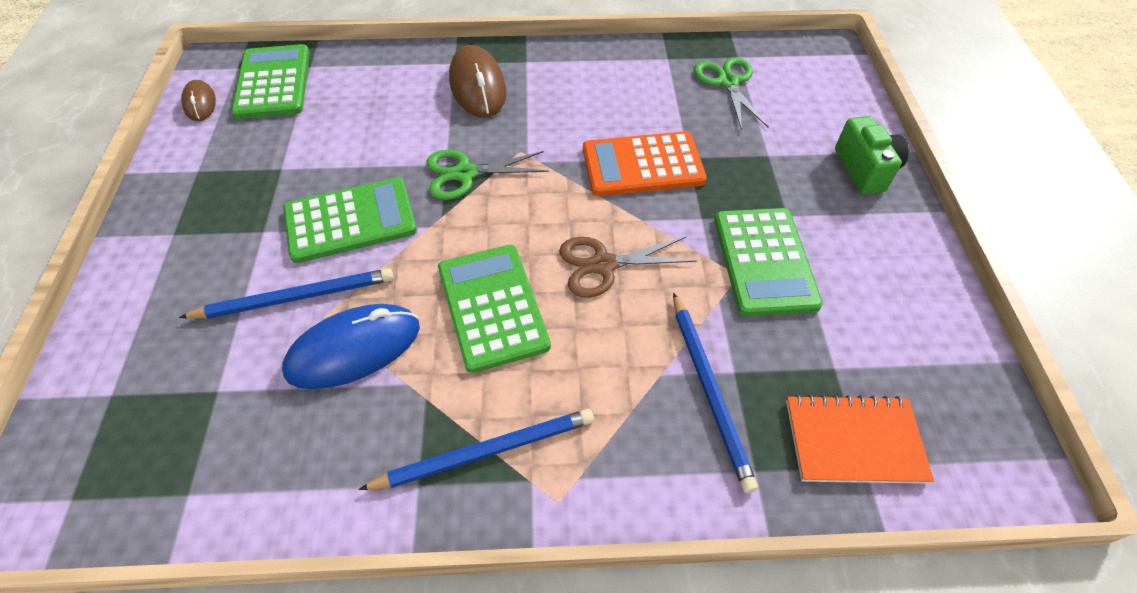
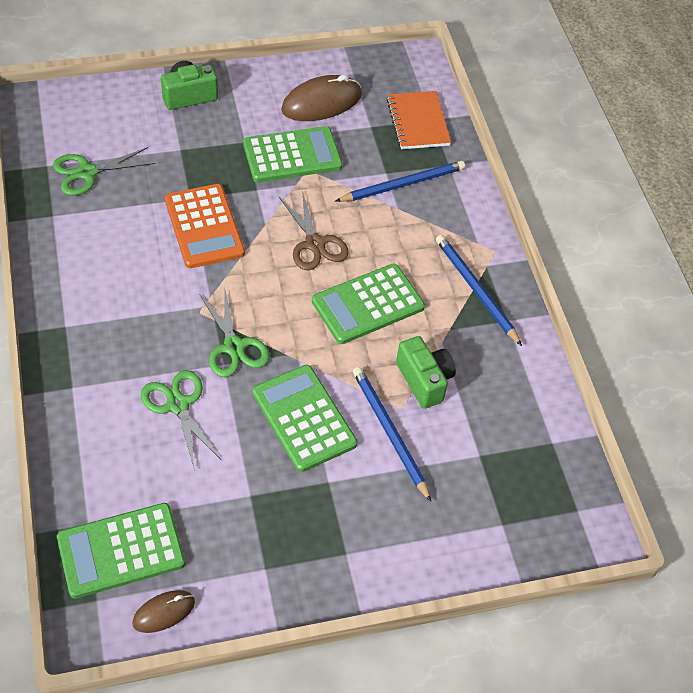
camera: 105 degrees left, 0 degrees up
blue mouse [282,304,420,389] -> green camera [396,336,456,409]
brown mouse [449,45,506,118] -> brown mouse moved to [281,75,362,121]
none -> green scissors [141,370,221,467]

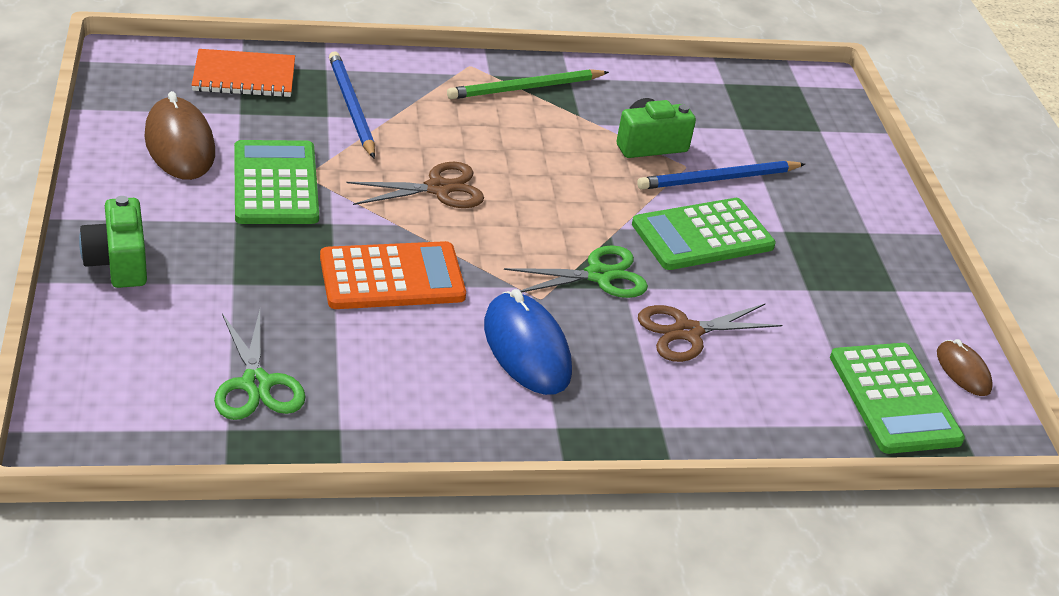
camera: 85 degrees left, 15 degrees down
green scissors [141,370,221,467] -> brown scissors [638,303,783,362]
green calculator [312,264,425,344] -> none
blue pencil [436,235,522,346] -> green pencil [447,69,609,99]
none -> blue mouse [484,289,572,395]

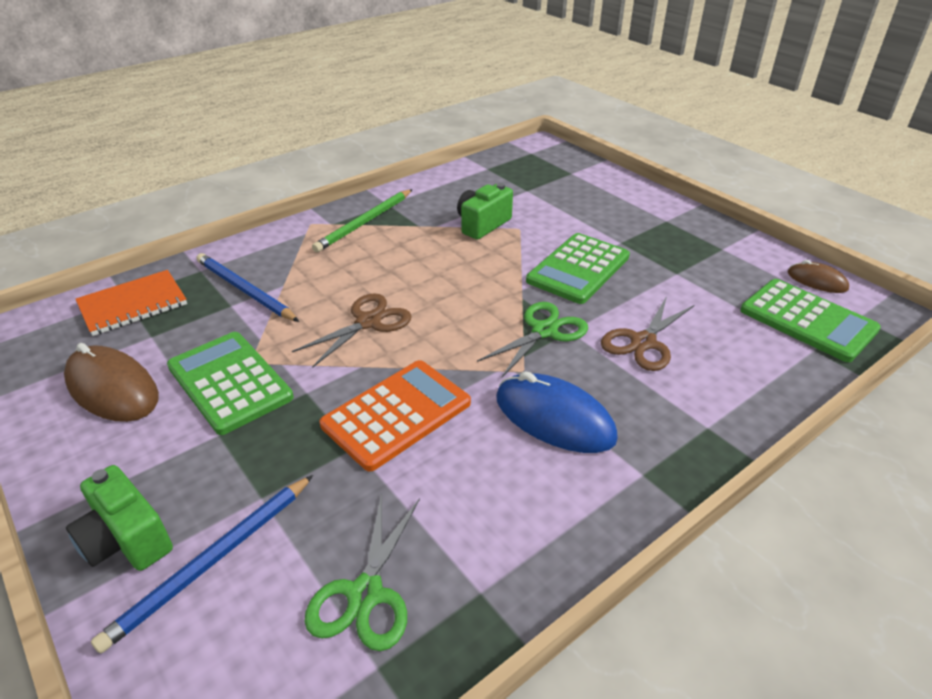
camera: 25 degrees left, 0 degrees up
green scissors [214,310,306,420] -> green scissors turned 60 degrees clockwise [304,493,420,651]
blue pencil [637,161,805,190] -> blue pencil moved to [91,475,313,654]

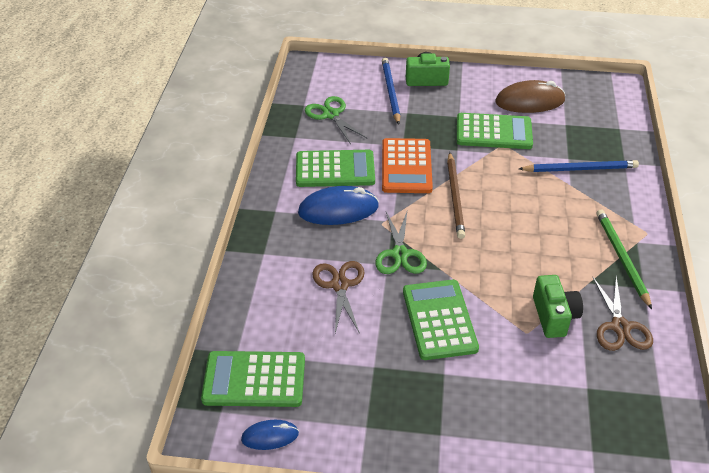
camera: 135 degrees right, 5 degrees up
orange notebook [76,270,187,336] -> none
brown scissors [292,293,412,368] -> brown scissors moved to [593,276,653,351]
brown mouse [788,260,849,293] -> blue mouse [241,420,299,450]
none -> green calculator [296,150,375,187]
none -> brown pencil [447,152,465,239]

